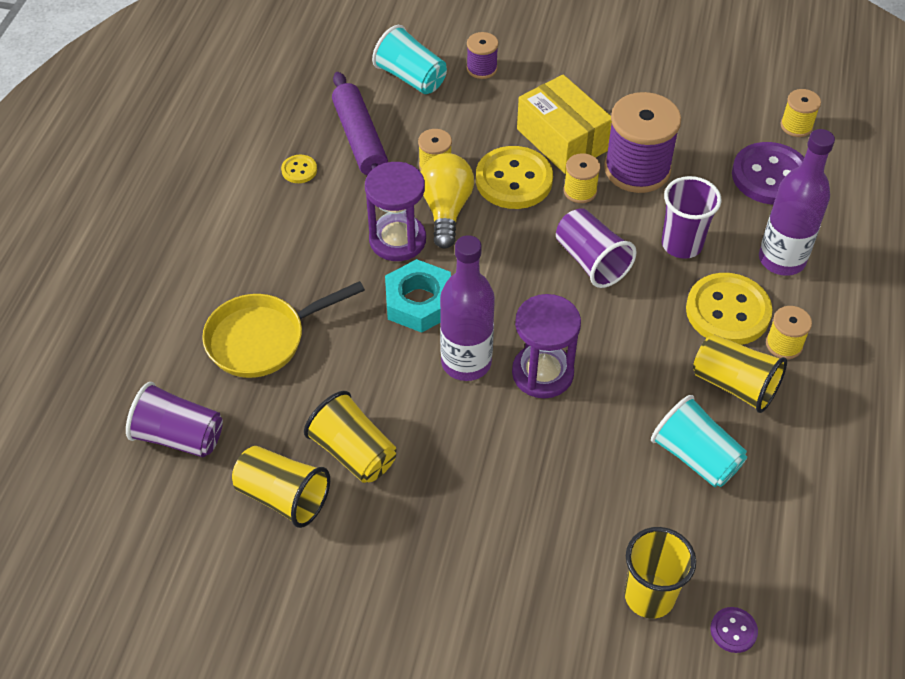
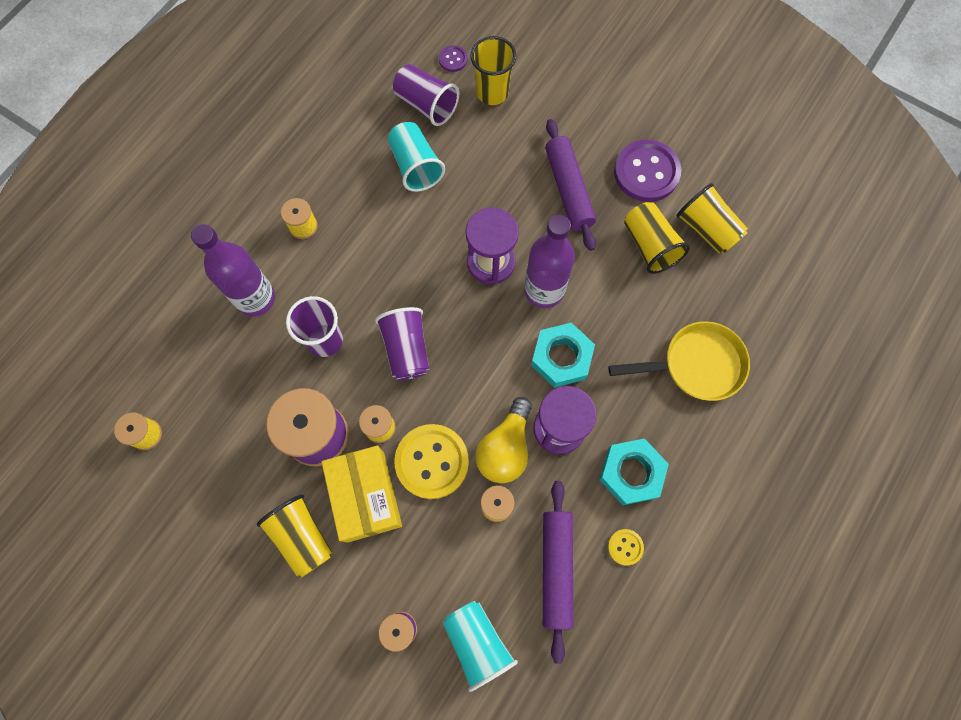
camera: 160 degrees left, 20 degrees up
purple cup [126,382,223,457] -> purple cup moved to [393,64,459,126]
yellow button [686,273,773,345] -> none
yellow cup [693,334,787,413] -> yellow cup moved to [257,495,332,577]
purple button [732,142,804,205] -> purple button moved to [614,140,681,202]
none -> purple rolling pin [545,119,596,251]
none -> turquoise nut [599,438,669,505]

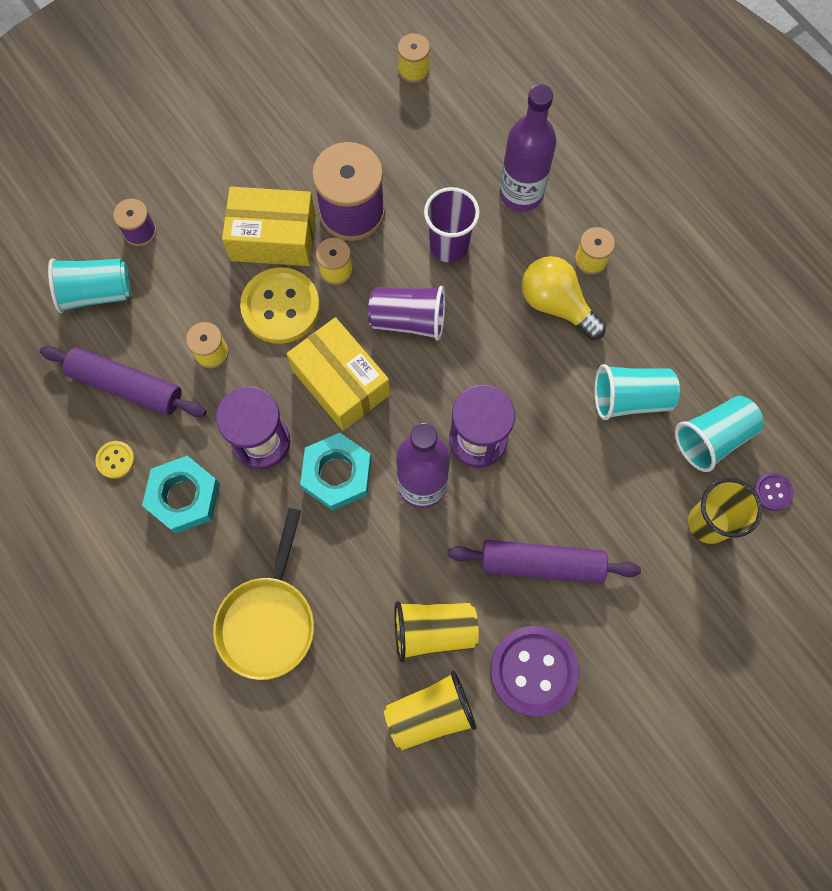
camera: 110 degrees right, 0 degrees up
yellow cup [257,495,332,577] -> none
purple cup [393,64,459,126] -> turquoise cup [675,396,764,472]
yellow light bulb [475,397,532,483] -> yellow light bulb moved to [522,256,606,340]
none -> yellow box [287,317,390,431]

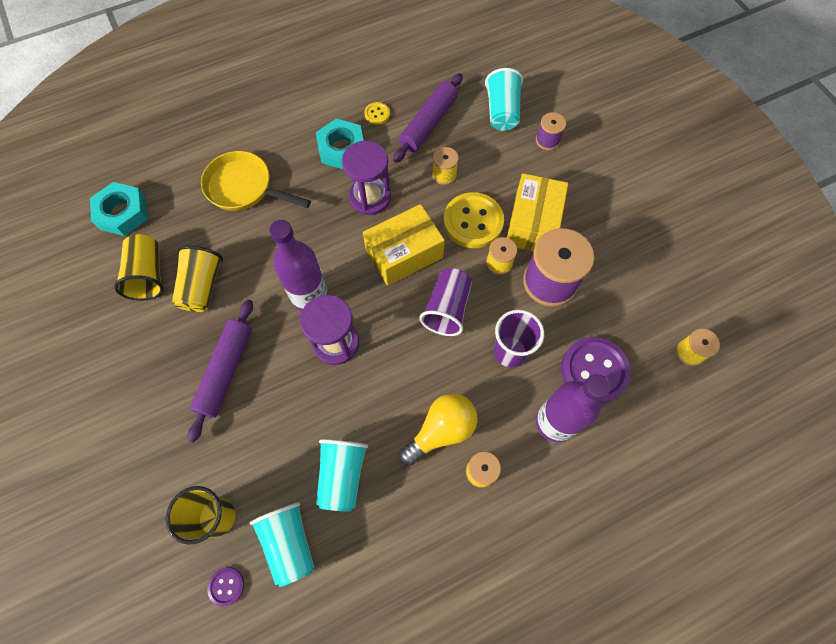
camera: 100 degrees right, 5 degrees down
turquoise nut [300,433,371,511] -> turquoise nut moved to [90,182,148,236]
purple button [490,626,579,717] -> purple button moved to [561,337,631,404]

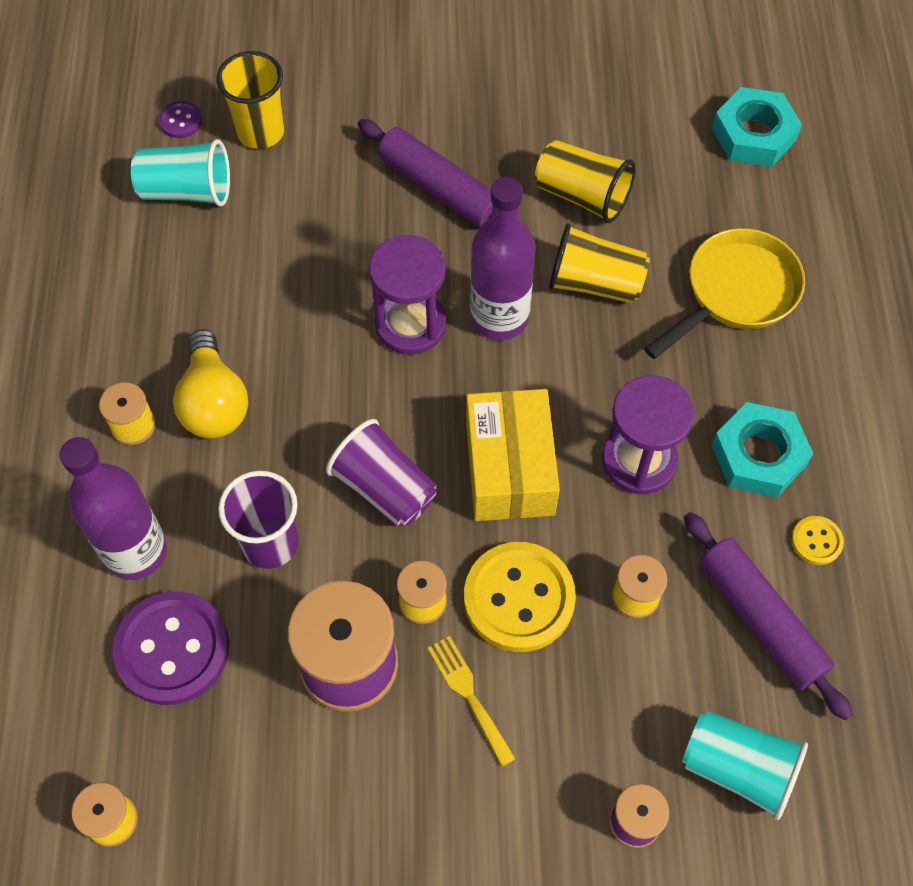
camera: 115 degrees right, 5 degrees down
yellow cup [114,234,164,301] -> yellow cup moved to [549,223,650,303]
turquoise cup [316,439,368,512] -> none
yellow box [507,173,568,252] -> yellow fork [428,636,516,767]

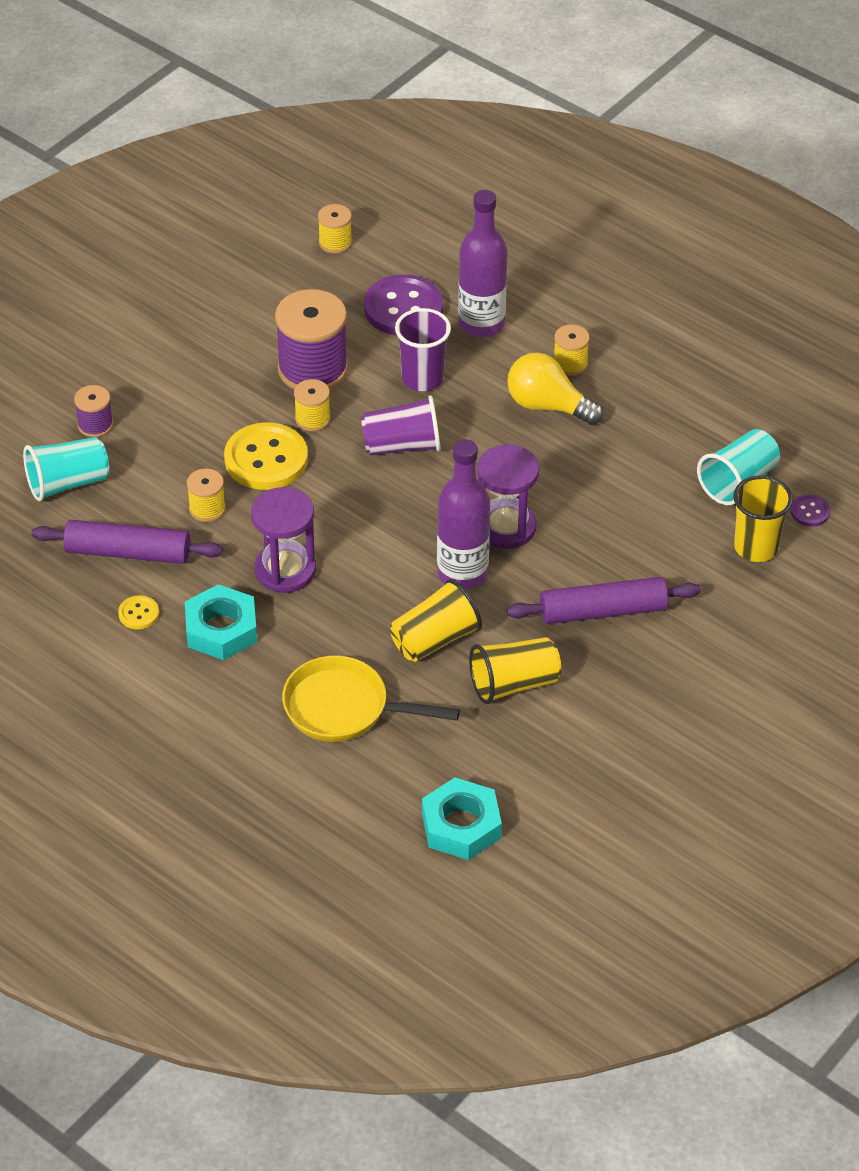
camera: 130 degrees right, 15 degrees down
yellow fork [428,636,516,767] -> none
yellow box [466,389,560,521] -> none
yellow pan [644,228,805,359] -> yellow pan turned 105 degrees clockwise [282,656,460,742]

